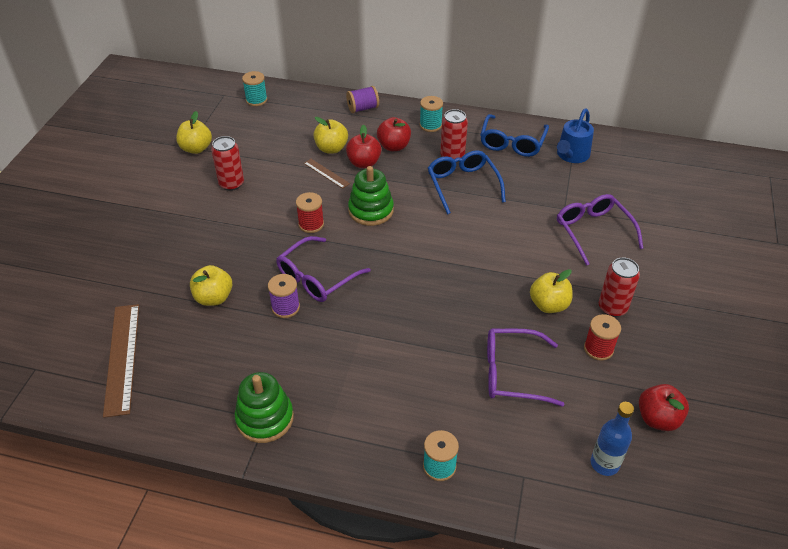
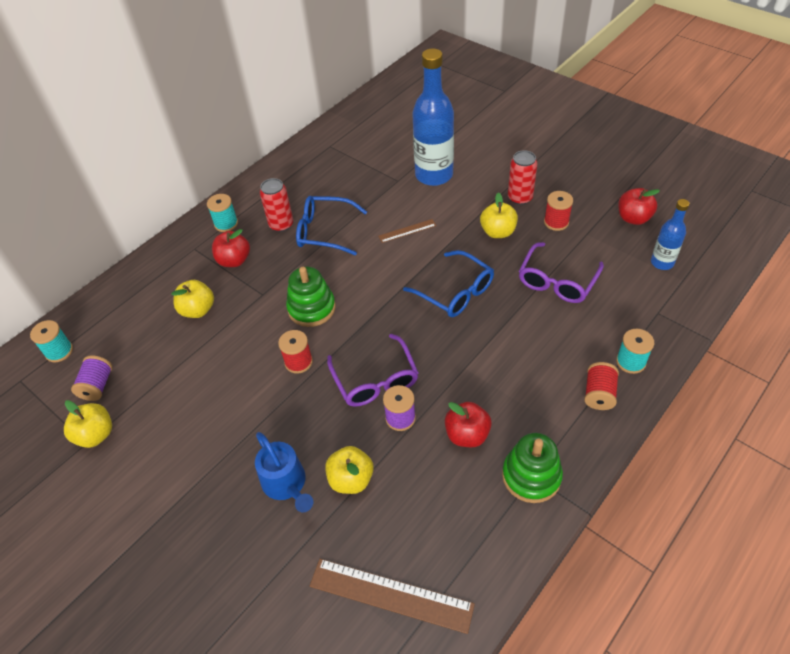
camera: 60 degrees left, 5 degrees up
red can [211,136,244,191] -> none
brown ruler [304,159,350,189] -> brown ruler moved to [378,219,436,243]
purple spool [346,86,379,113] -> purple spool moved to [71,356,113,401]
red apple [346,125,381,168] -> red apple moved to [445,402,492,447]
blue glasses [480,114,549,157] -> blue glasses moved to [403,250,494,317]
blue watering can [557,109,594,163] -> blue watering can moved to [255,432,314,512]
purple glasses [557,194,644,266] -> blue bottle [412,49,454,186]
none -> red spool [584,362,619,410]

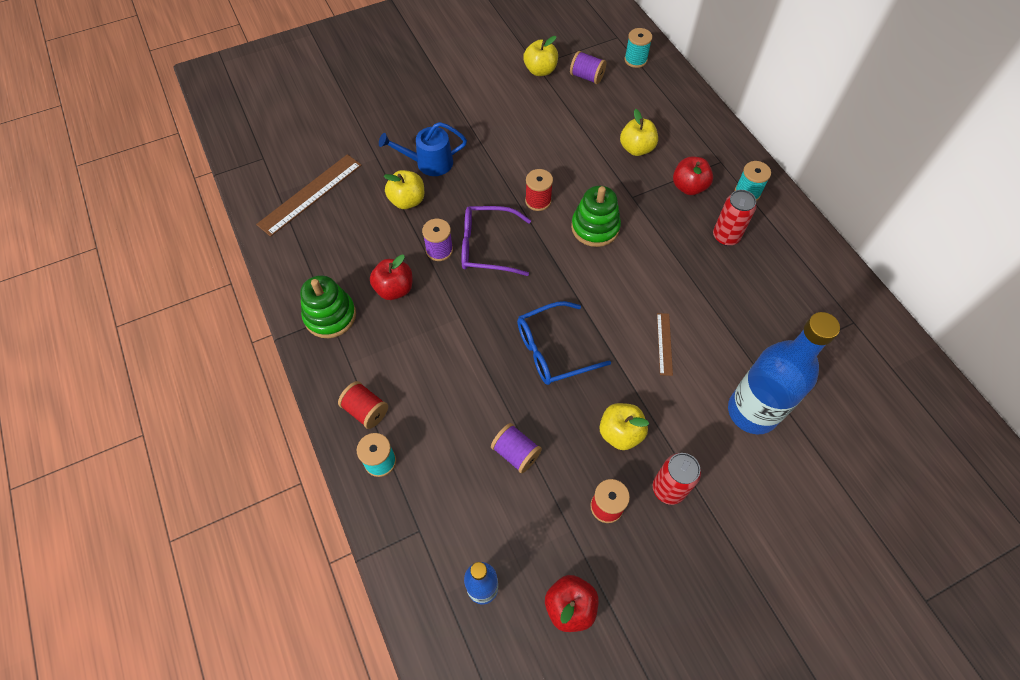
camera: 110 degrees right, 10 degrees up
blue glasses [296,196,367,255] -> none
purple glasses [519,242,604,303] -> purple spool [491,423,542,473]

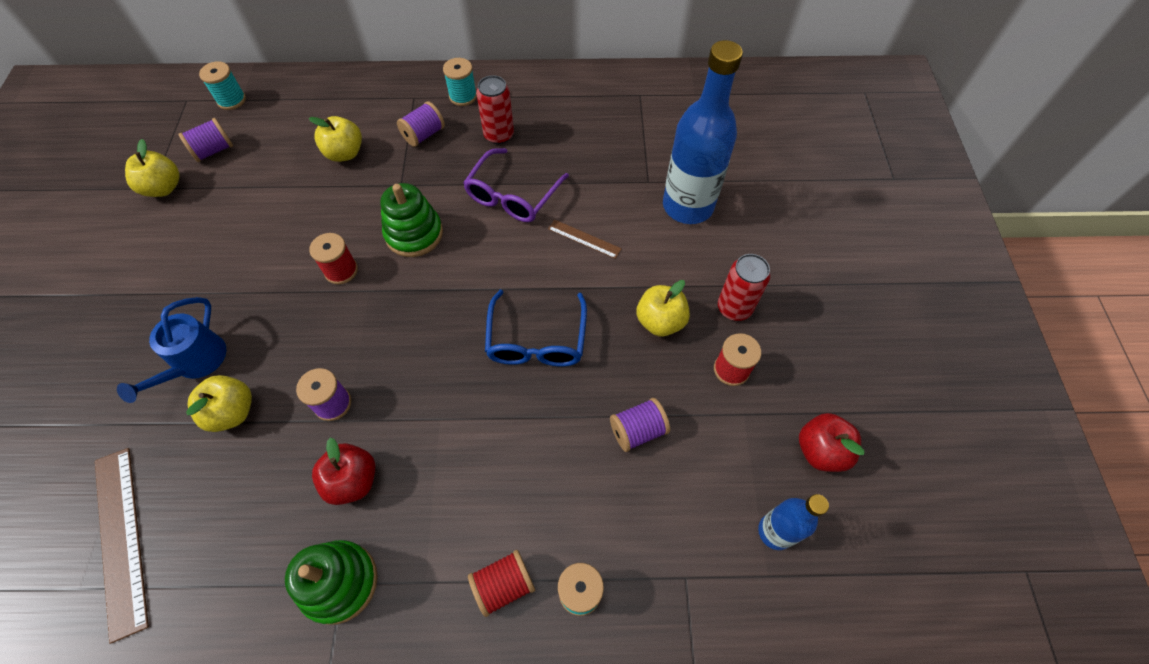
camera: 65 degrees left, 0 degrees up
purple glasses [462,206,531,276] -> purple glasses moved to [463,148,569,222]
red apple [673,157,713,195] -> purple spool [397,101,445,147]

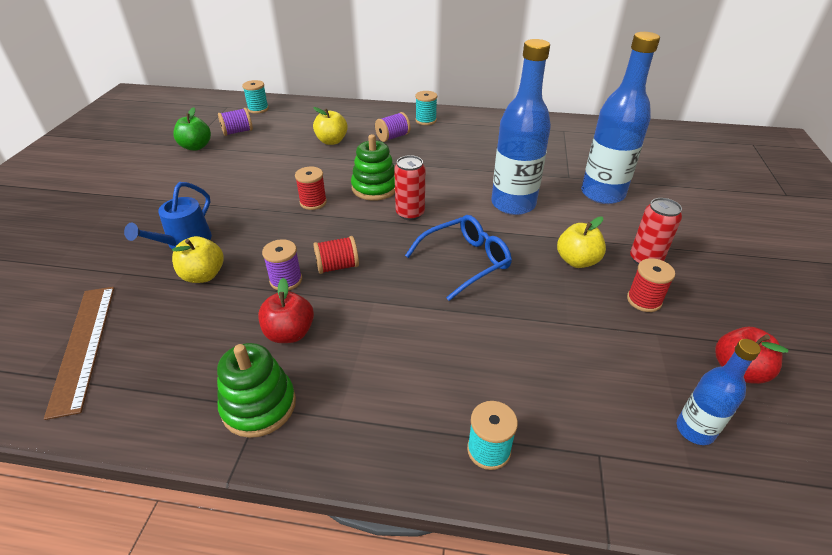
camera: 10 degrees right, 20 degrees down
yellow apple [125,139,180,197] -> green apple [173,107,211,151]
purple glasses [463,148,569,222] -> none
red spool [468,550,535,617] -> red spool moved to [313,236,359,274]
red can [476,75,514,144] -> red can moved to [394,155,425,220]
blue glasses [485,290,587,367] -> blue glasses turned 135 degrees counterclockwise [405,215,512,301]
brown ruler [548,219,622,259] -> blue bottle [491,39,551,215]
purple spool [610,398,670,452] -> none

